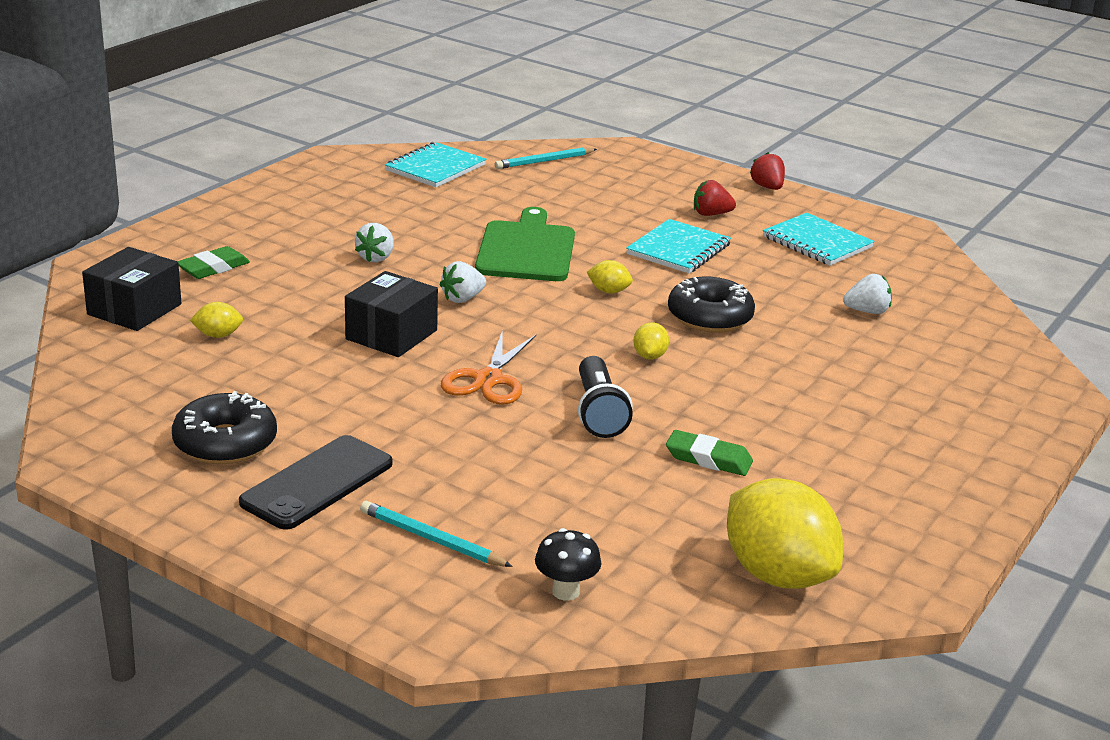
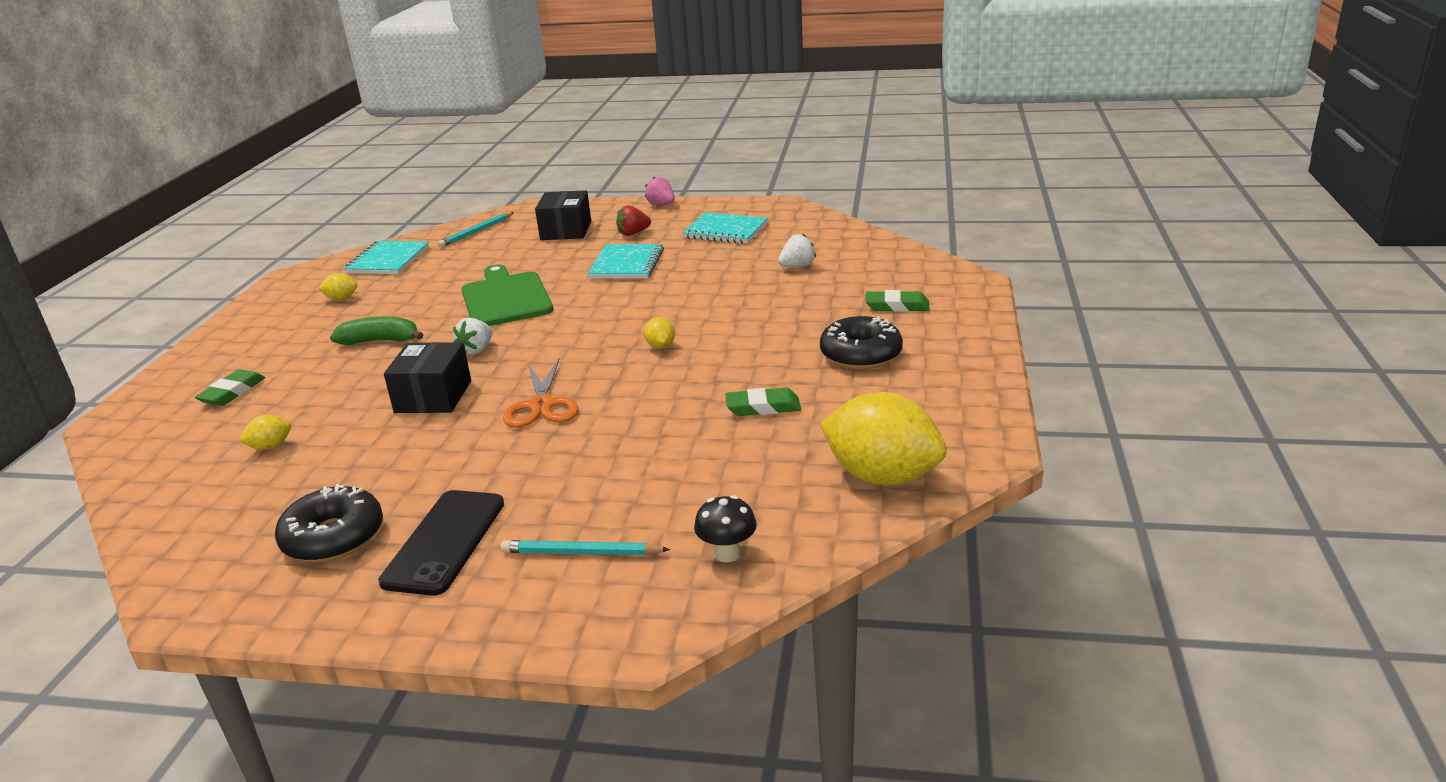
camera: 20 degrees left, 0 degrees up
black box [82,247,182,331] -> black box moved to [535,190,591,240]
white strawberry [355,223,394,262] -> green banana [330,317,423,345]
black flashlight [578,356,633,438] -> none
yellow lemon [587,260,633,293] -> yellow lemon moved to [318,273,358,300]
black donut [668,277,755,333] -> black donut moved to [820,316,903,369]
red strawberry [750,152,785,190] -> pink strawberry [645,177,675,205]
none -> green eraser [865,290,930,312]

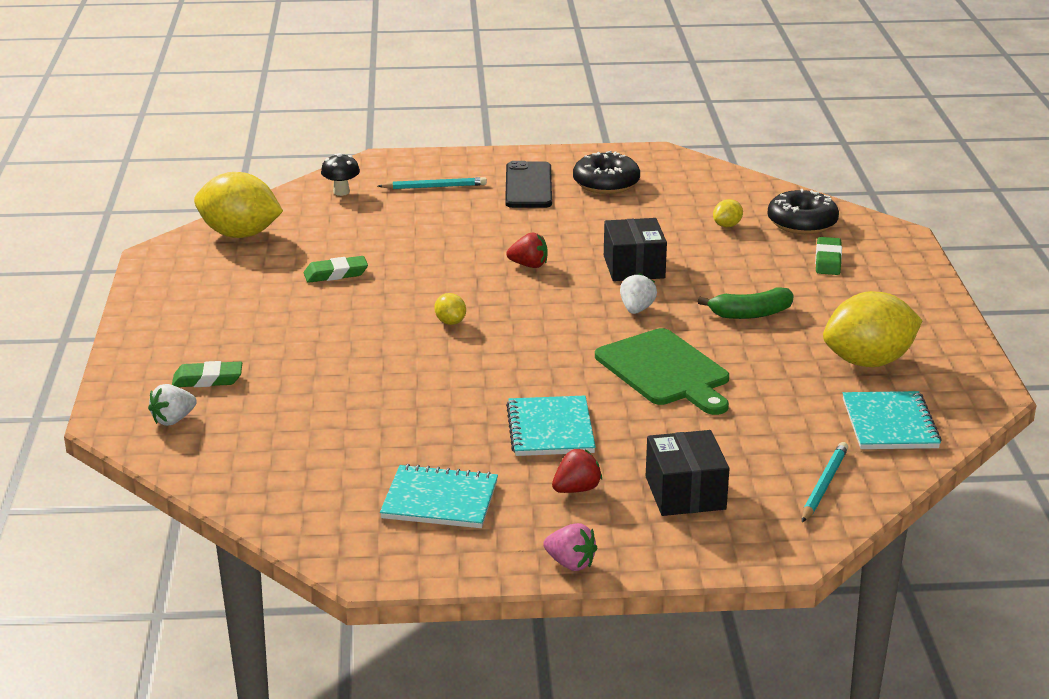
camera: 165 degrees right, 0 degrees up
yellow lemon [318,273,358,300] -> yellow lemon [823,291,923,367], size x2.34
orange scissors [503,359,579,428] -> red strawberry [506,233,548,268]
white strawberry [778,234,816,267] -> white strawberry moved to [148,384,197,426]
black donut [820,316,903,369] -> black donut moved to [767,189,839,234]

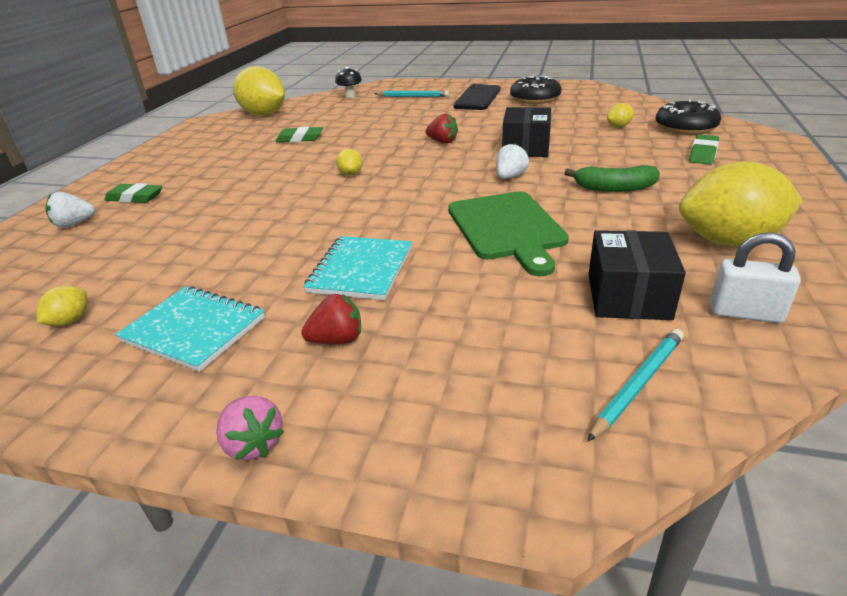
camera: 20 degrees right, 5 degrees up
black box [646,430,730,516] -> black box moved to [588,230,686,320]
turquoise notebook [843,391,941,449] -> white padlock [710,232,801,323]
none -> yellow lemon [37,285,87,326]

